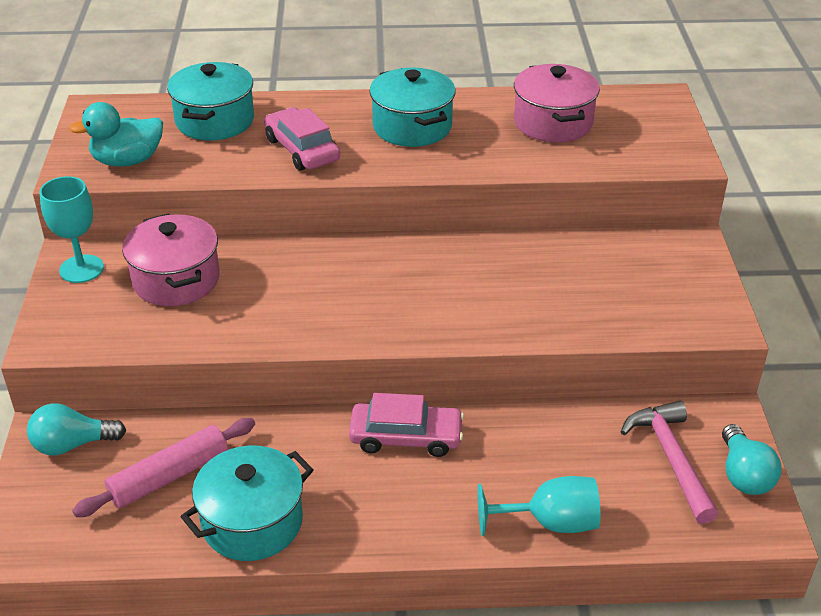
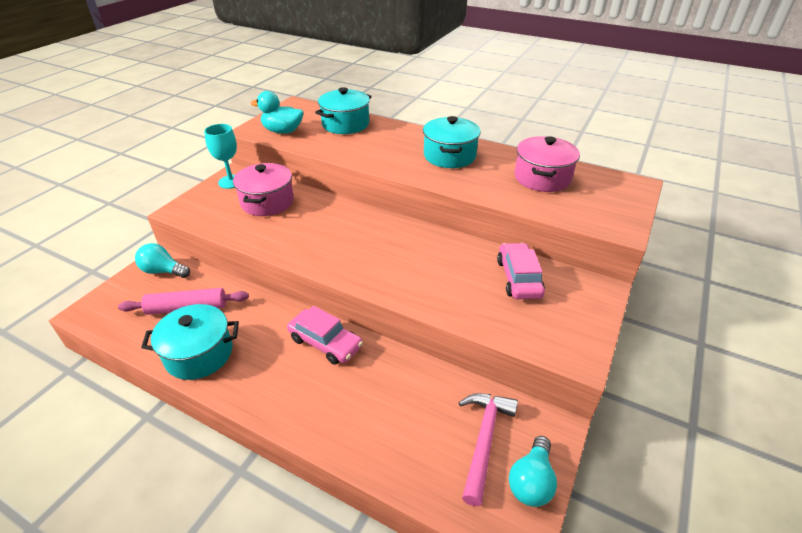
camera: 30 degrees right, 0 degrees up
pink car [264,107,340,171] -> pink car moved to [497,243,545,299]
turquoise goblet [478,476,600,536] -> none

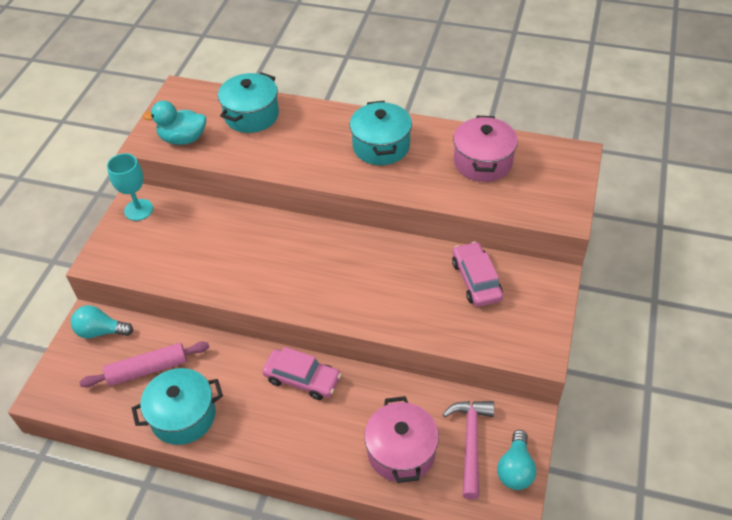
camera: 10 degrees left, 10 degrees up
pink pot [233,163,294,216] -> pink pot moved to [364,396,439,483]

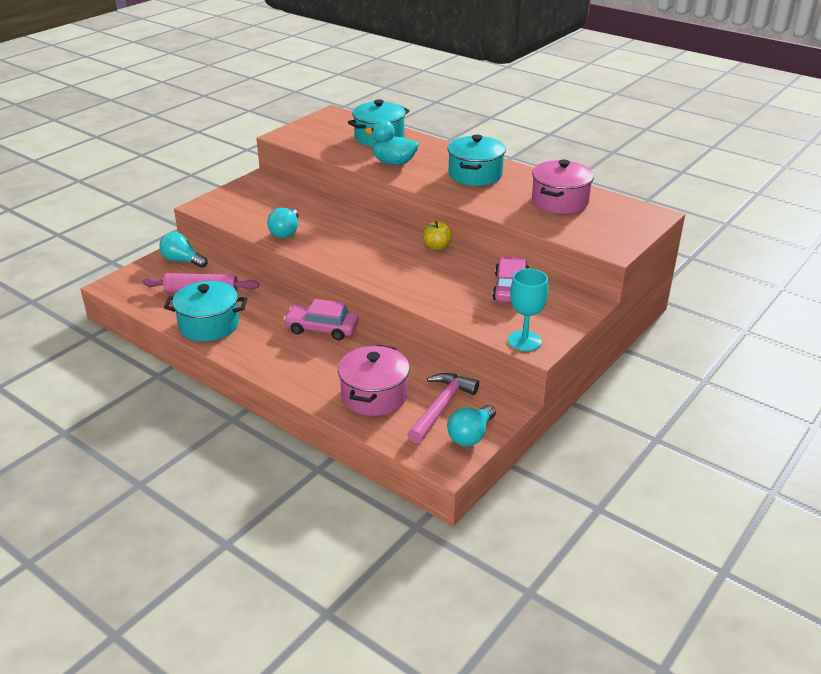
camera: 20 degrees right, 15 degrees down
turquoise goblet [107,153,153,221] -> turquoise goblet moved to [508,269,549,351]
turquoise duck [143,101,206,145] -> turquoise duck moved to [364,119,419,165]
pink car [262,347,341,400] -> pink car turned 150 degrees clockwise [283,299,359,341]
none -> turquoise light bulb [267,208,299,238]
none -> yellow apple [423,221,453,250]

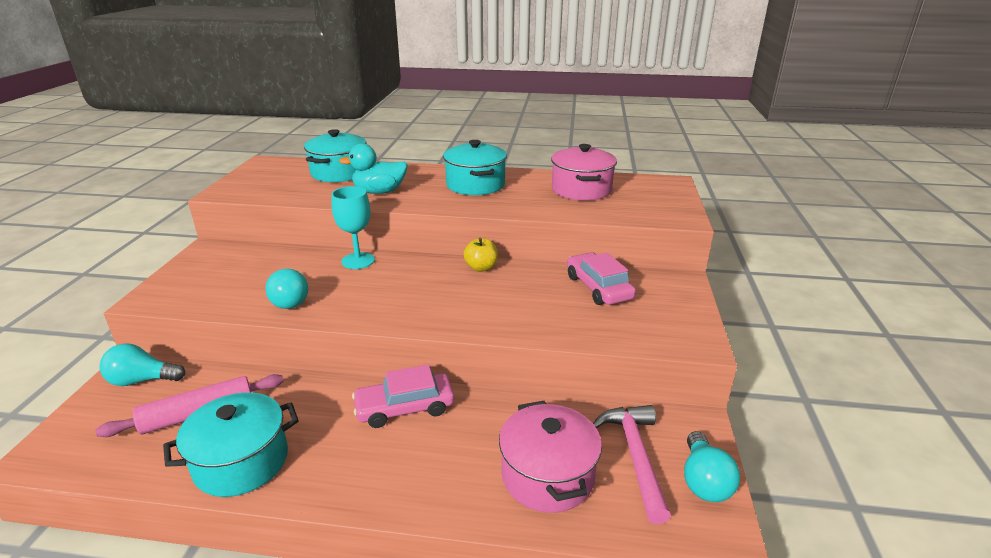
camera: 30 degrees left, 5 degrees down
turquoise goblet [508,269,549,351] -> turquoise goblet moved to [331,186,375,269]

